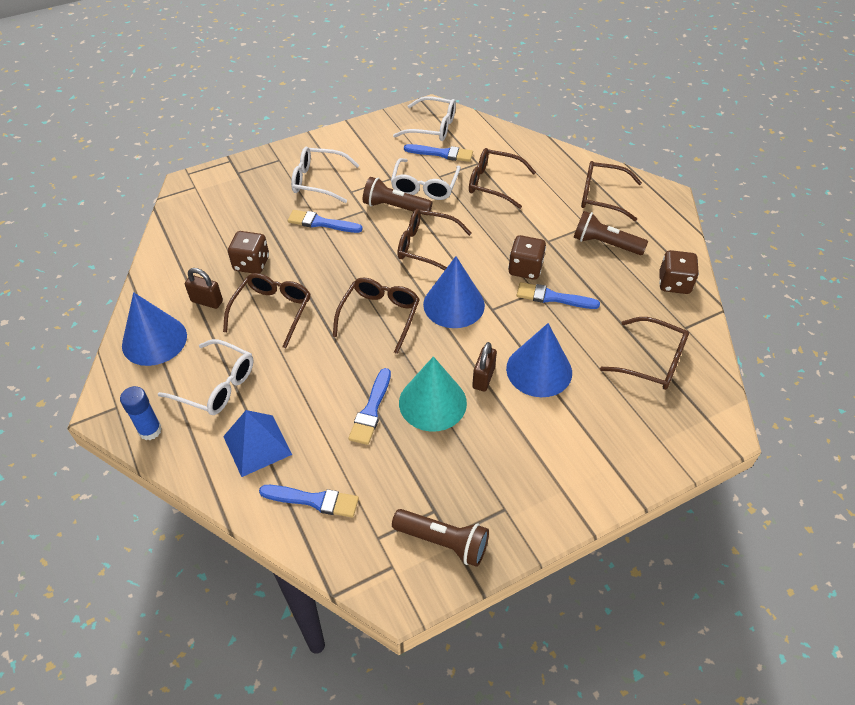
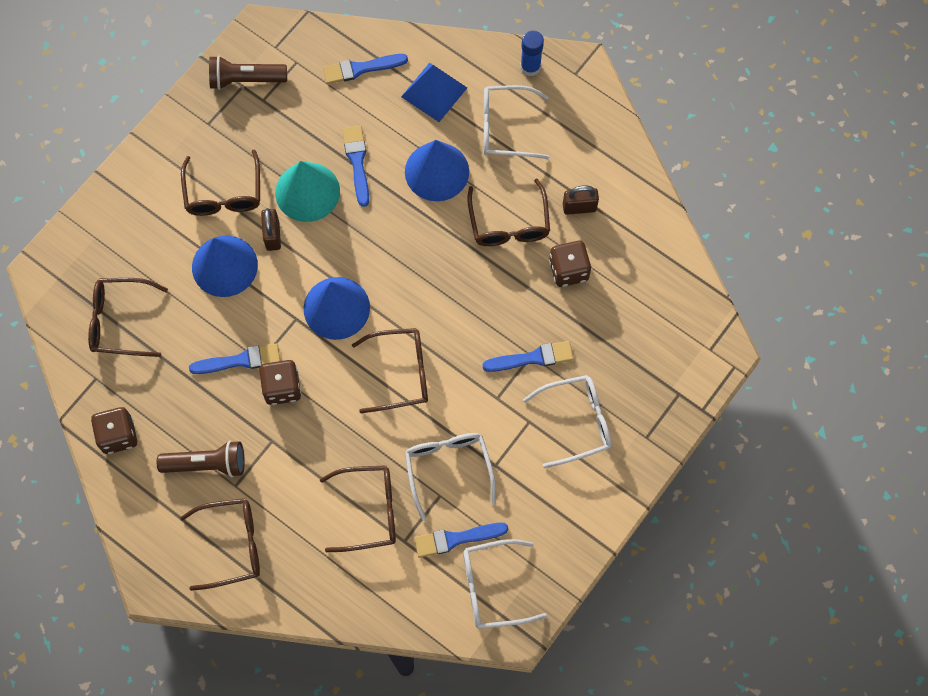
camera: 155 degrees right, 20 degrees up
blue cone [122,292,187,366] -> blue cone moved to [405,140,469,201]
brown glasses [333,278,420,354] -> brown glasses moved to [181,149,260,216]
brown flashlight [363,177,432,215] -> none

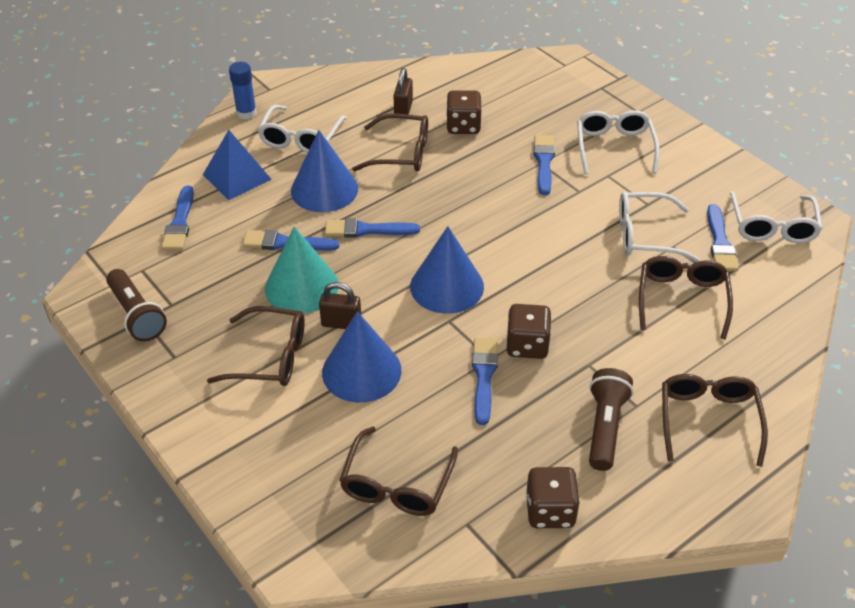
camera: 75 degrees left, 25 degrees down
brown flashlight [209,56,287,90] -> brown flashlight turned 45 degrees counterclockwise [106,269,167,341]
brown glasses [352,328,428,413] -> none
none -> blue brush [325,218,420,238]

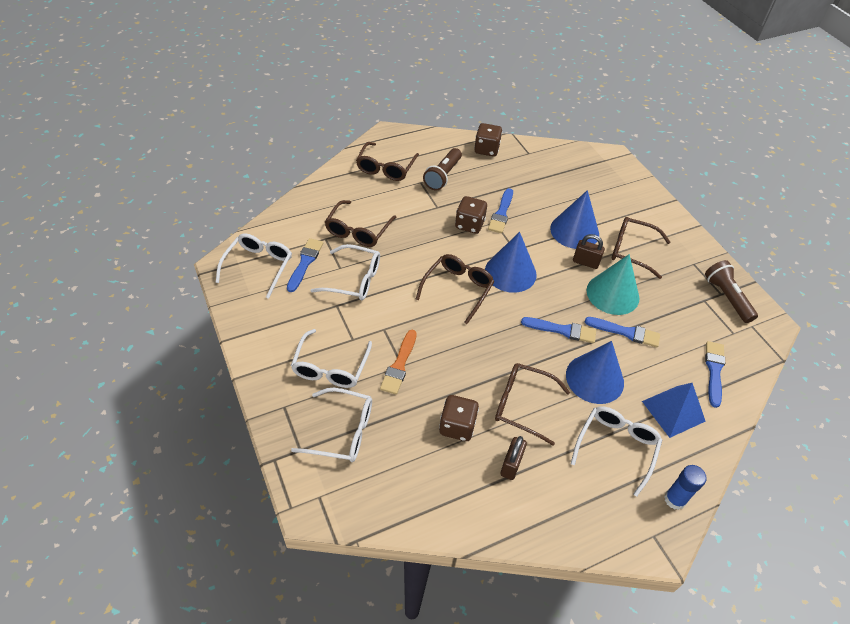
camera: 170 degrees left, 5 degrees up
brown glasses [339,426,458,516] -> brown glasses moved to [416,254,494,324]
blue brush [534,135,555,195] -> orange brush [380,330,417,394]
none -> white glasses [291,388,372,462]

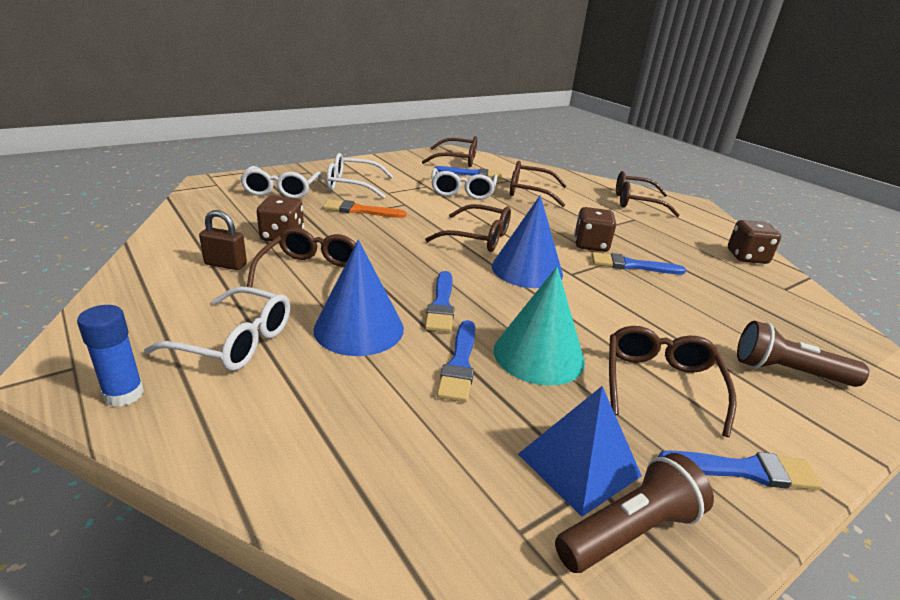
camera: 80 degrees right, 20 degrees down
white glasses [215,233,292,299] -> brown glasses [422,136,477,167]
brown flashlight [423,148,462,190] -> brown flashlight moved to [737,321,869,387]
blue cone [550,190,599,249] -> none
brown padlock [573,234,605,269] -> none
blue pyramid [642,383,706,438] -> blue pyramid moved to [518,386,642,517]
blue brush [705,341,725,408] -> blue brush moved to [658,451,822,490]

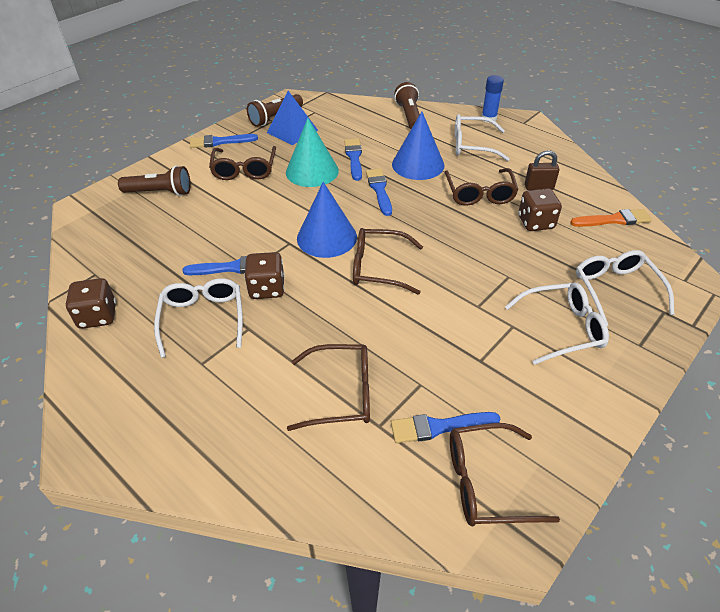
camera: 170 degrees right, 15 degrees up
orange brush [323,199,407,218] -> orange brush moved to [570,209,652,227]
white glasses [431,168,497,200] -> white glasses moved to [154,278,243,358]
brown glasses [616,171,680,217] -> none
none -> brown flashlight [395,82,420,129]

